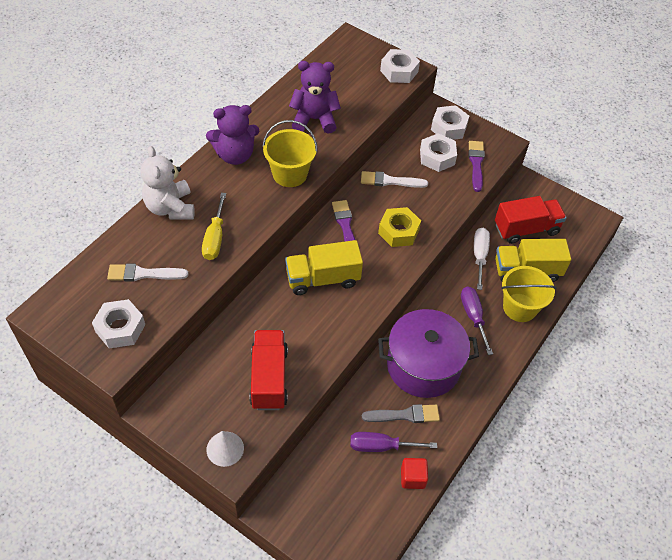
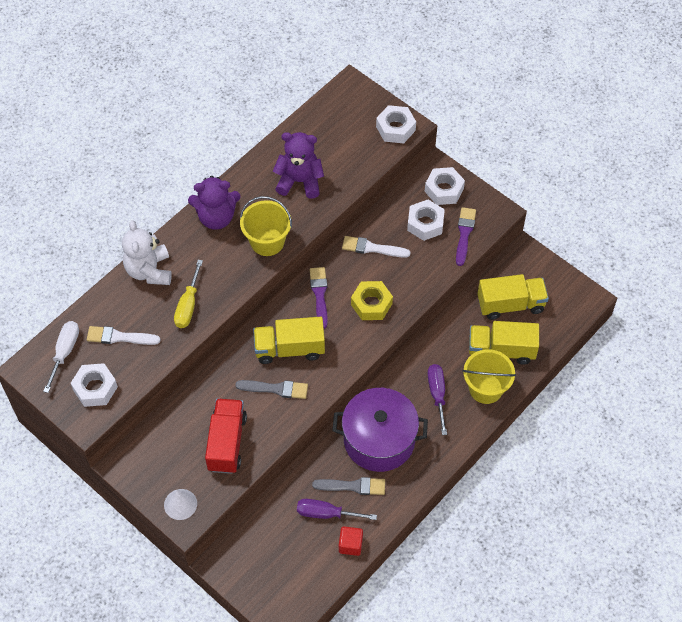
camera: 10 degrees right, 5 degrees up
white screwdriver [474,228,490,290] -> white screwdriver moved to [43,321,79,393]
red truck [495,196,567,244] -> yellow truck [478,274,549,320]
none -> grey brush [235,380,308,399]

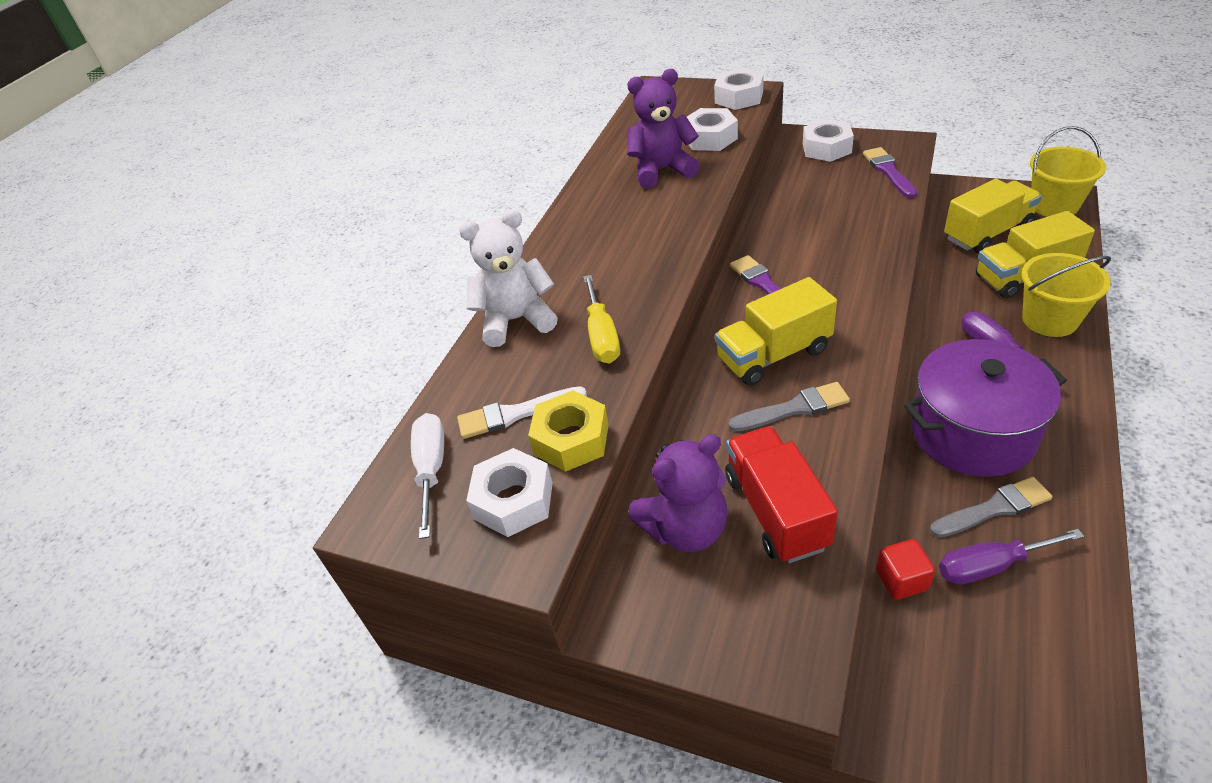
camera: 15 degrees left, 15 degrees down
white teddy bear [122,220,172,285] -> white teddy bear turned 105 degrees clockwise [459,209,558,347]
white cone [164,489,197,520] -> none
purple teddy bear [188,176,241,230] -> purple teddy bear moved to [629,434,728,552]
yellow bucket [240,196,292,256] -> yellow bucket moved to [1030,126,1106,217]
red cube [339,526,363,556] -> red cube moved to [876,539,935,600]
white brush [342,236,410,258] -> none
yellow nut [351,281,393,320] -> yellow nut moved to [528,390,608,472]
white nut [407,200,445,241] -> white nut moved to [687,108,738,151]

